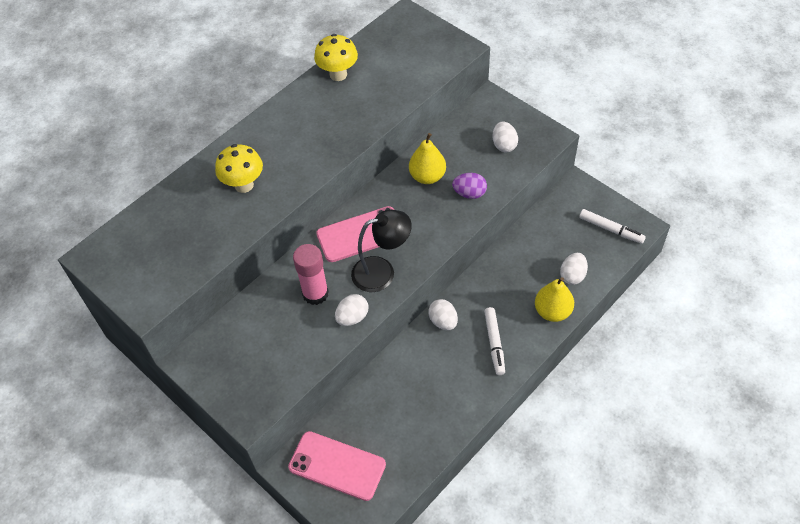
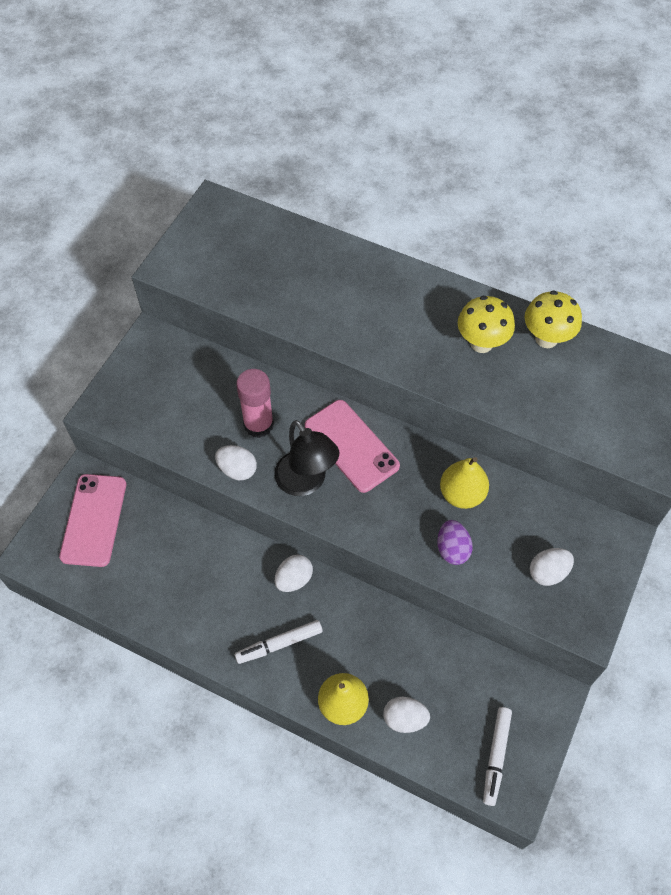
camera: 70 degrees right, 5 degrees up
yellow mushroom [215,144,263,193] -> yellow mushroom moved to [458,296,515,353]

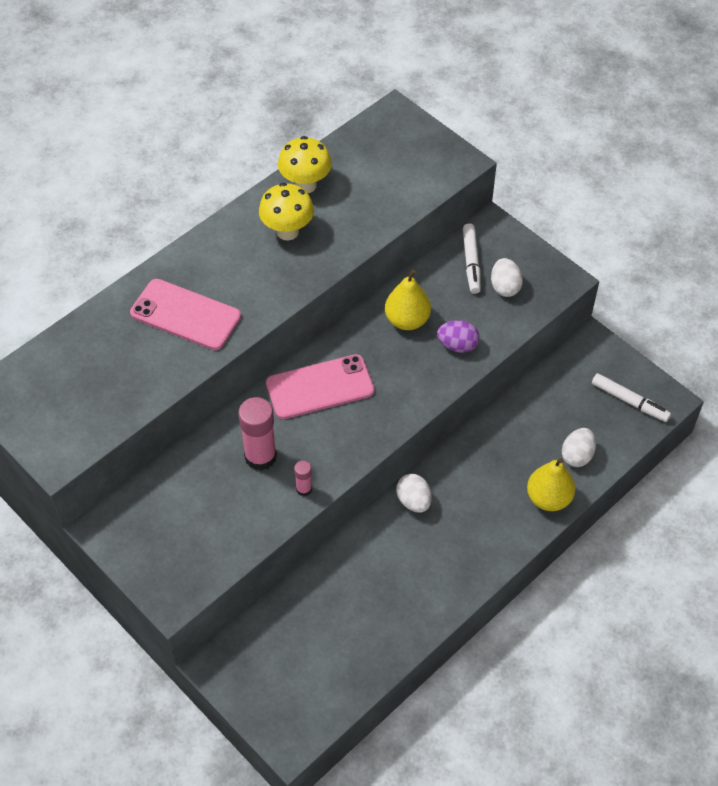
camera: 70 degrees left, 5 degrees down
pink phone [59,474,126,567] -> pink phone moved to [130,279,241,350]
white egg [215,445,257,480] -> pink glue stick [294,461,312,496]
white marker [235,620,323,664] -> white marker moved to [463,223,481,294]
black lamp [274,420,339,496] -> none

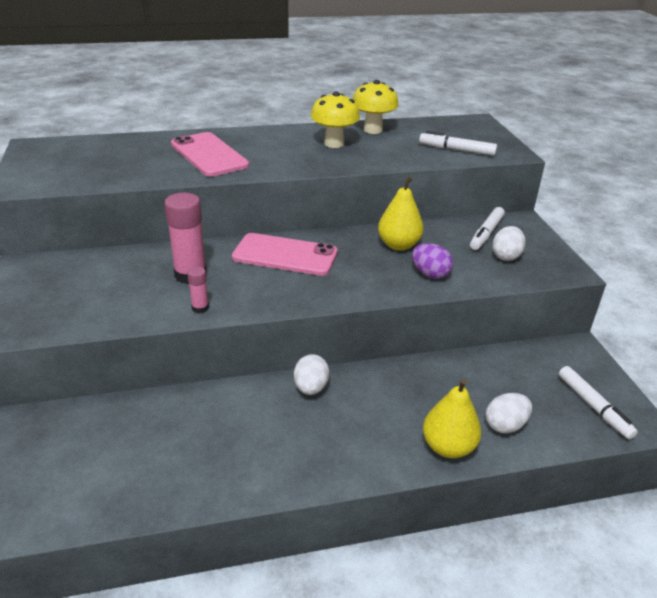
camera: 30 degrees right, 20 degrees down
none -> white marker [419,131,497,156]

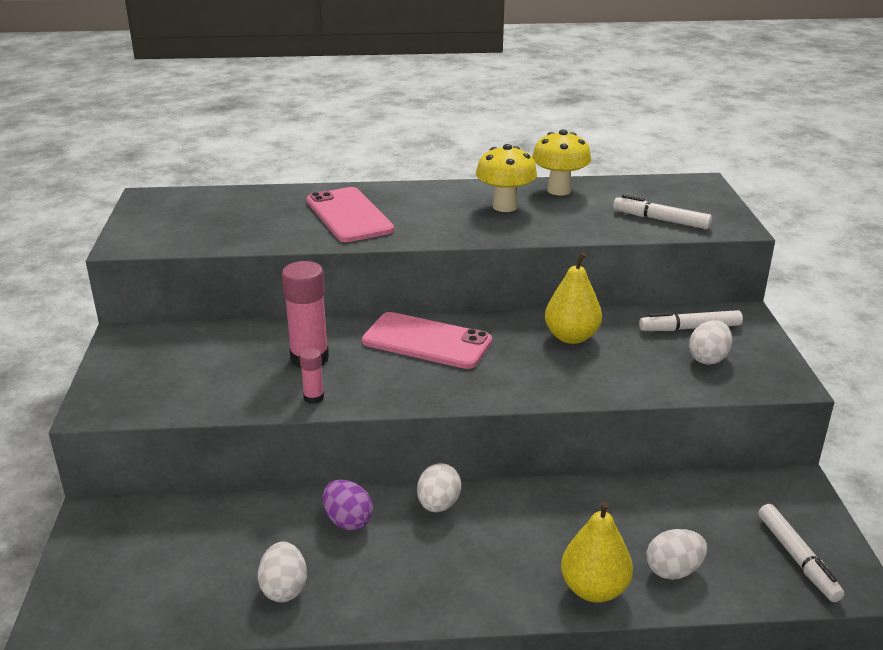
camera: 10 degrees right, 5 degrees down
purple egg [412,243,453,279] -> purple egg moved to [323,480,373,531]
white marker [470,207,505,250] -> white marker turned 45 degrees clockwise [639,310,743,331]
none -> white egg [258,542,307,602]

